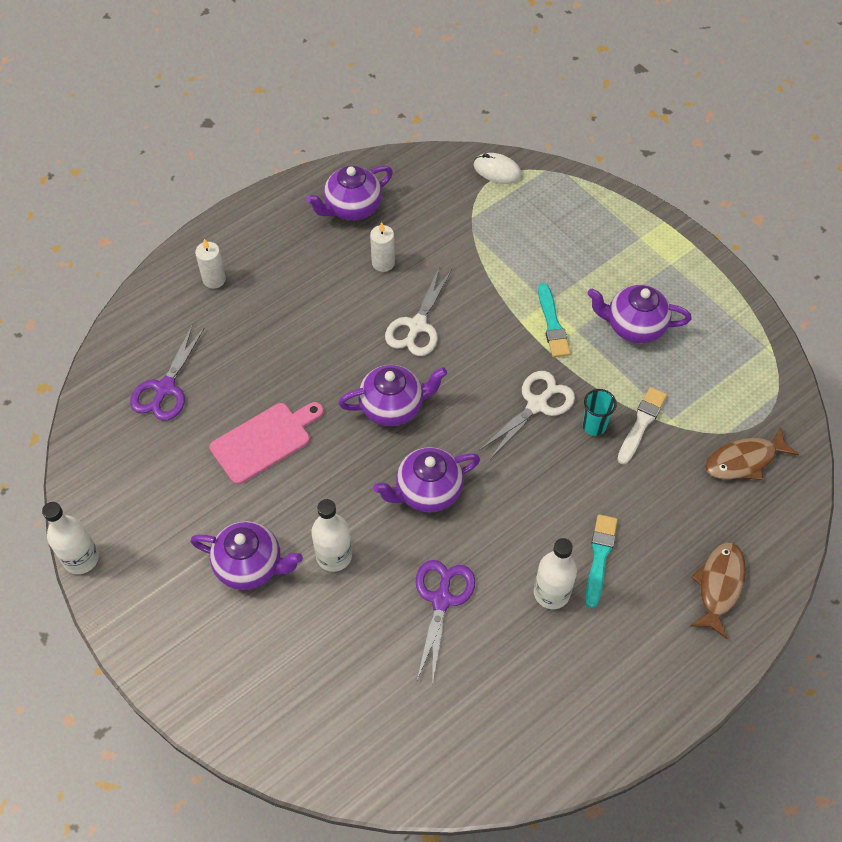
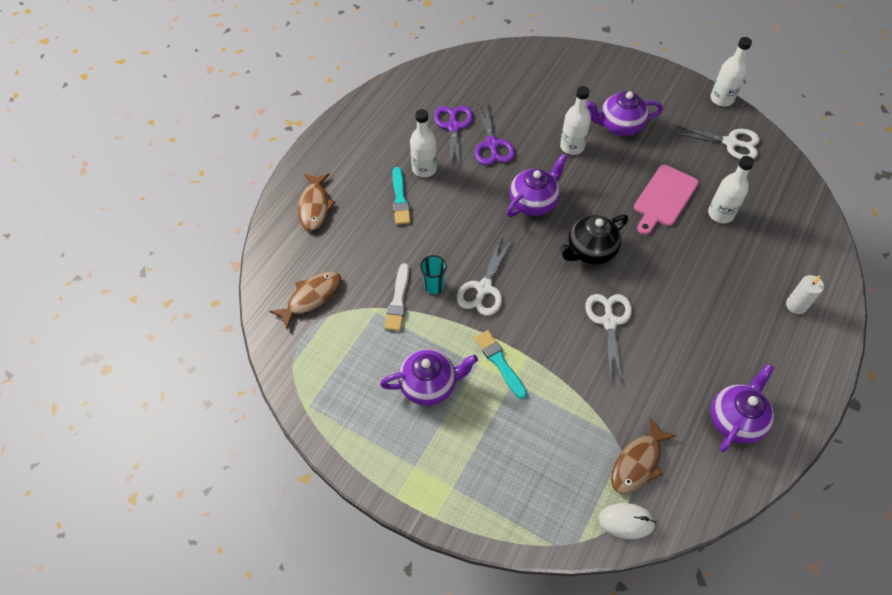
camera: 160 degrees right, 0 degrees up
purple scissors [130,324,205,421] -> purple scissors moved to [434,106,473,170]
purple teapot [339,365,447,426] -> black teapot [559,214,628,264]
white candle [370,222,395,272] -> none
none -> brown fish [611,417,677,494]
none -> white scissors [672,124,760,159]
none -> white bottle [708,156,754,223]

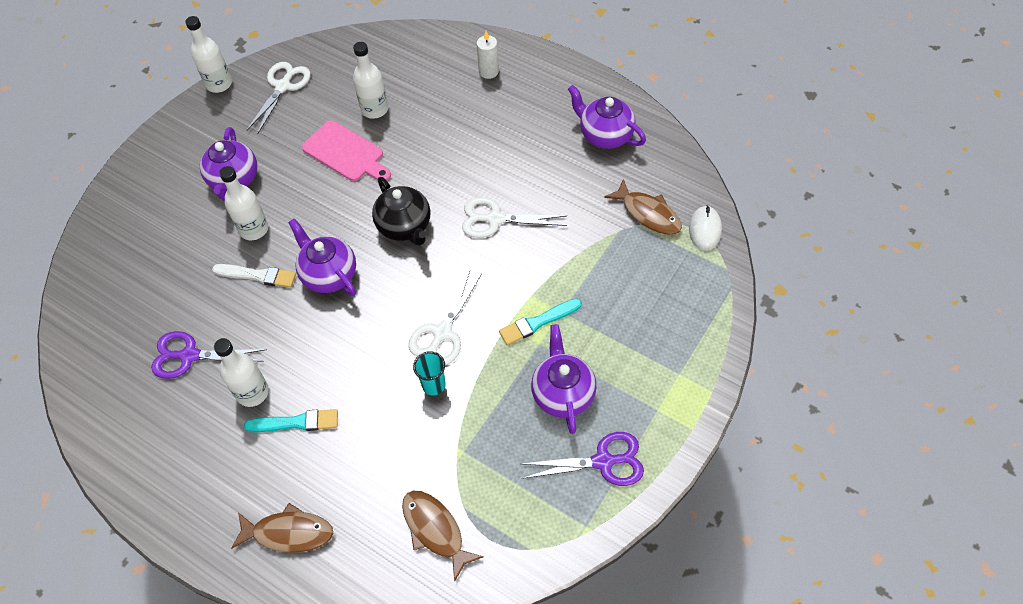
camera: 85 degrees left, 0 degrees up
white brush [384,263,409,331] -> white brush moved to [212,264,296,288]
white scissors [457,237,512,316] -> white scissors turned 90 degrees clockwise [409,271,482,365]
purple scissors [475,101,515,165] -> purple scissors moved to [522,432,644,486]

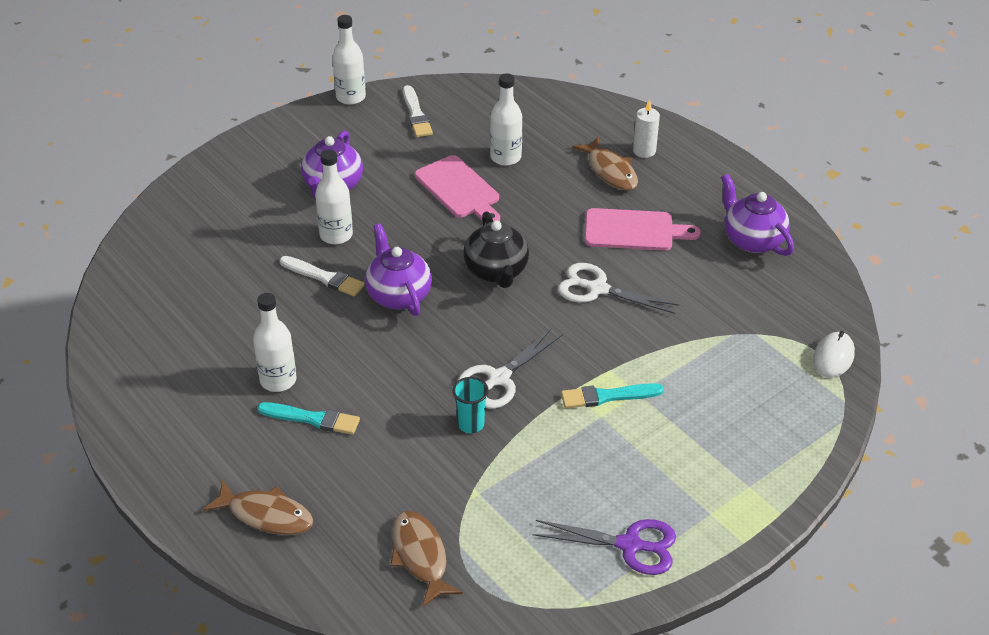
camera: 15 degrees right, 15 degrees down
purple scissors [151,331,267,379] -> none
white scissors [247,62,311,135] -> white brush [403,85,433,137]
purple teapot [531,324,597,434] -> none
brown fish [604,179,682,235] -> brown fish moved to [572,137,638,191]
none -> pink cutting board [585,208,701,251]

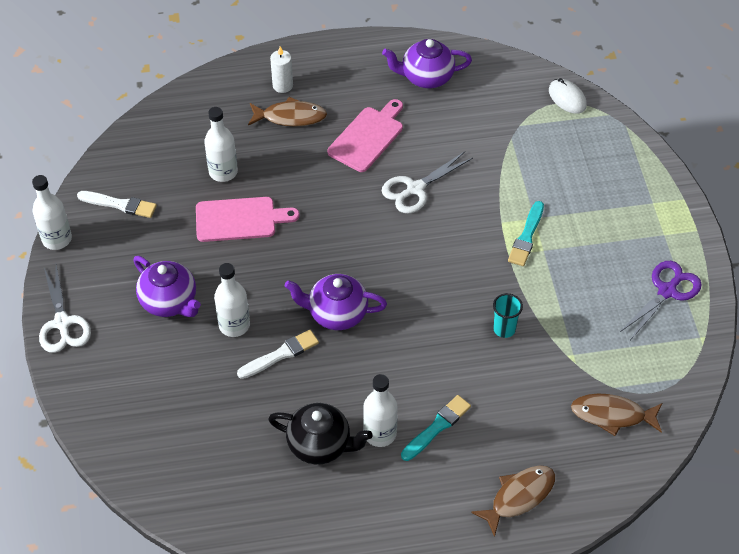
camera: 60 degrees left, 10 degrees up
white scissors [458,328,563,409] -> white scissors moved to [39,265,91,353]
black teapot [463,212,529,288] -> black teapot moved to [268,403,373,464]

